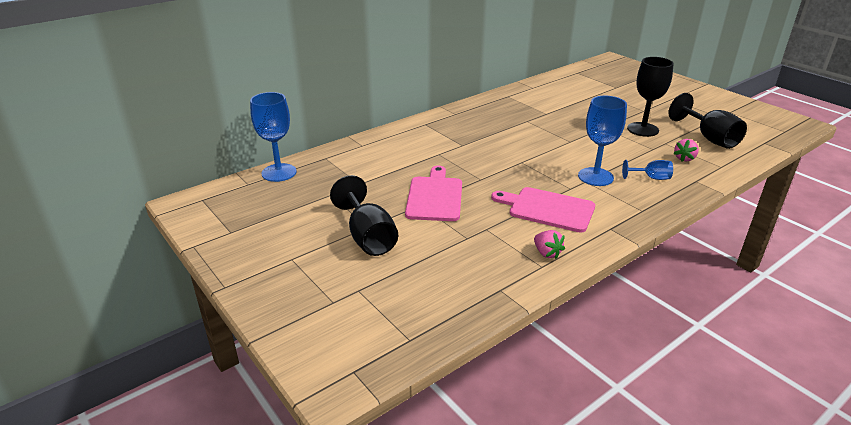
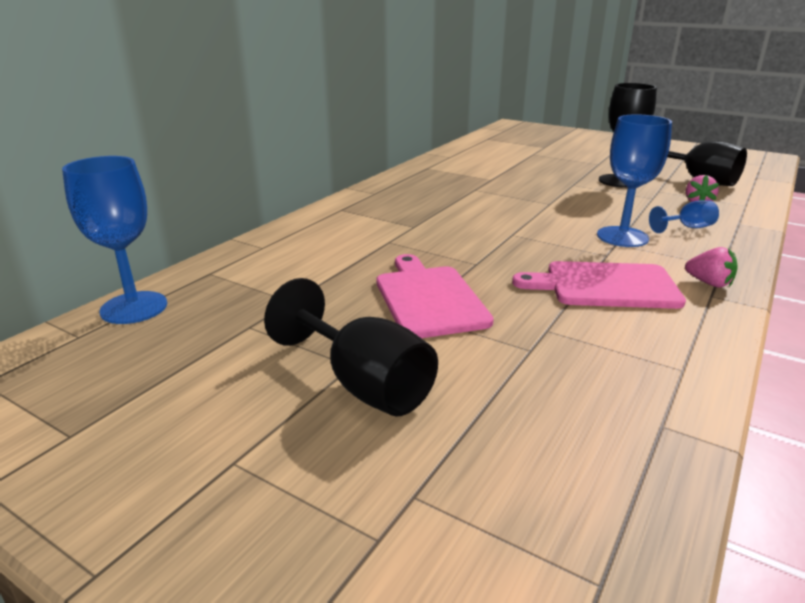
camera: 20 degrees left, 5 degrees down
pink strawberry [534,230,565,259] -> pink strawberry moved to [685,247,738,288]

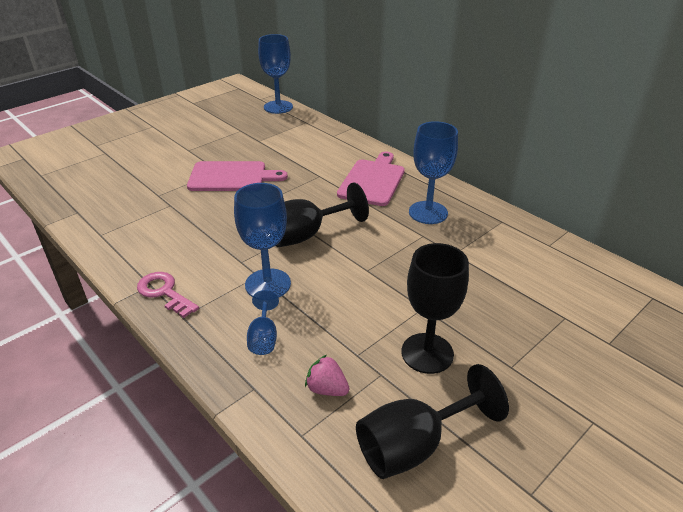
camera: 105 degrees right, 10 degrees up
black goblet [264,278,438,417] -> black goblet moved to [276,183,369,247]
pink cutting board [512,261,686,309] -> pink cutting board moved to [337,152,405,206]
pink strawberry [685,247,738,288] -> pink key [137,272,199,318]
none -> blue goblet [409,121,458,224]

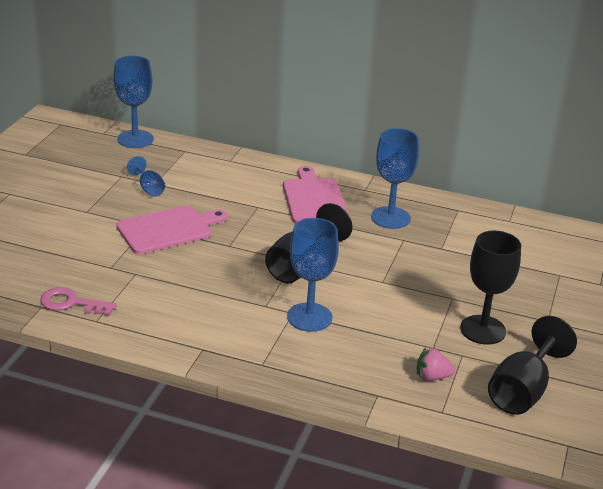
camera: 30 degrees left, 5 degrees down
pink key [137,272,199,318] -> pink key moved to [40,287,117,316]
blue goblet [247,290,279,355] -> blue goblet moved to [127,156,165,197]

